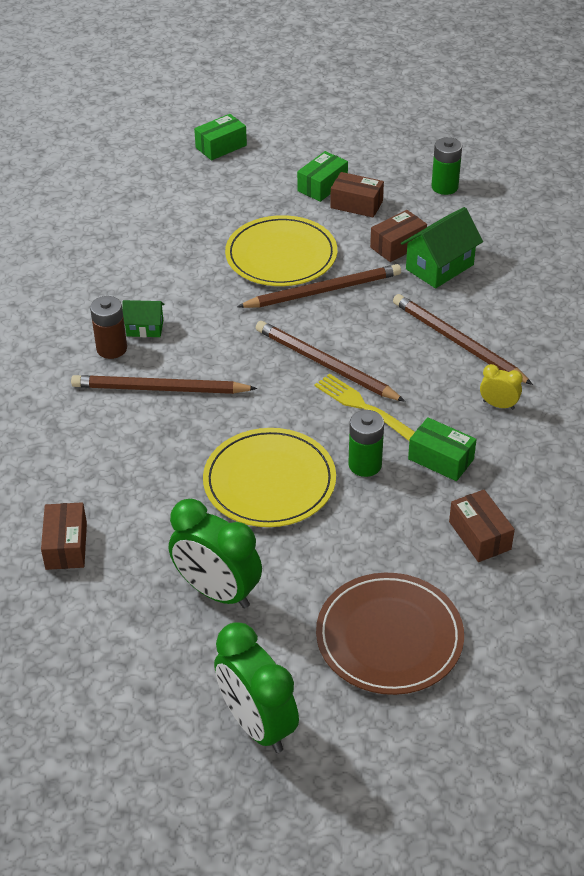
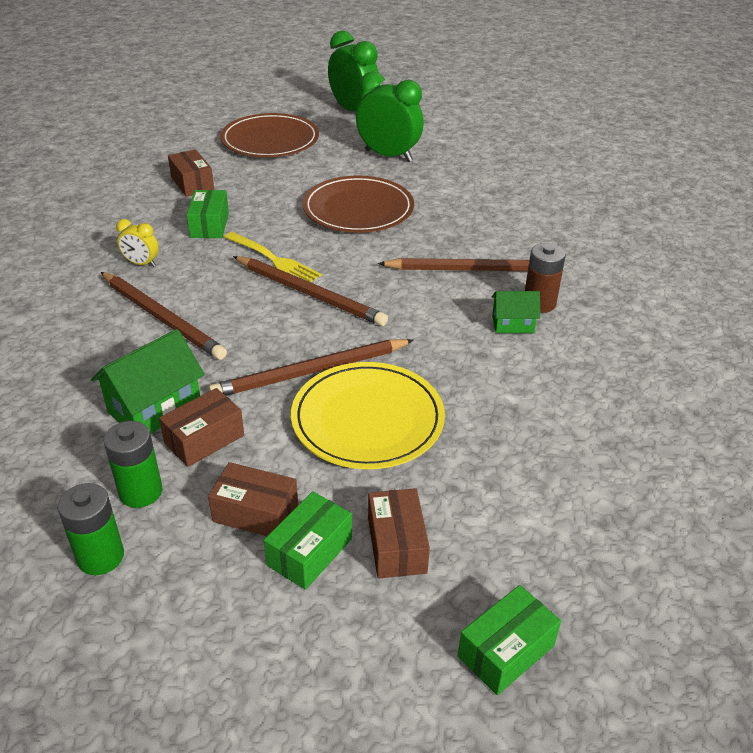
camera: 175 degrees right, 5 degrees down
brown box [41,502,87,570] -> brown box moved to [368,488,430,578]
yellow plate [203,428,336,527] -> brown plate [302,176,414,233]
green battery [348,410,384,477] -> green battery moved to [104,421,162,508]
green box [408,417,477,481] -> green box turned 60 degrees clockwise [187,190,229,238]

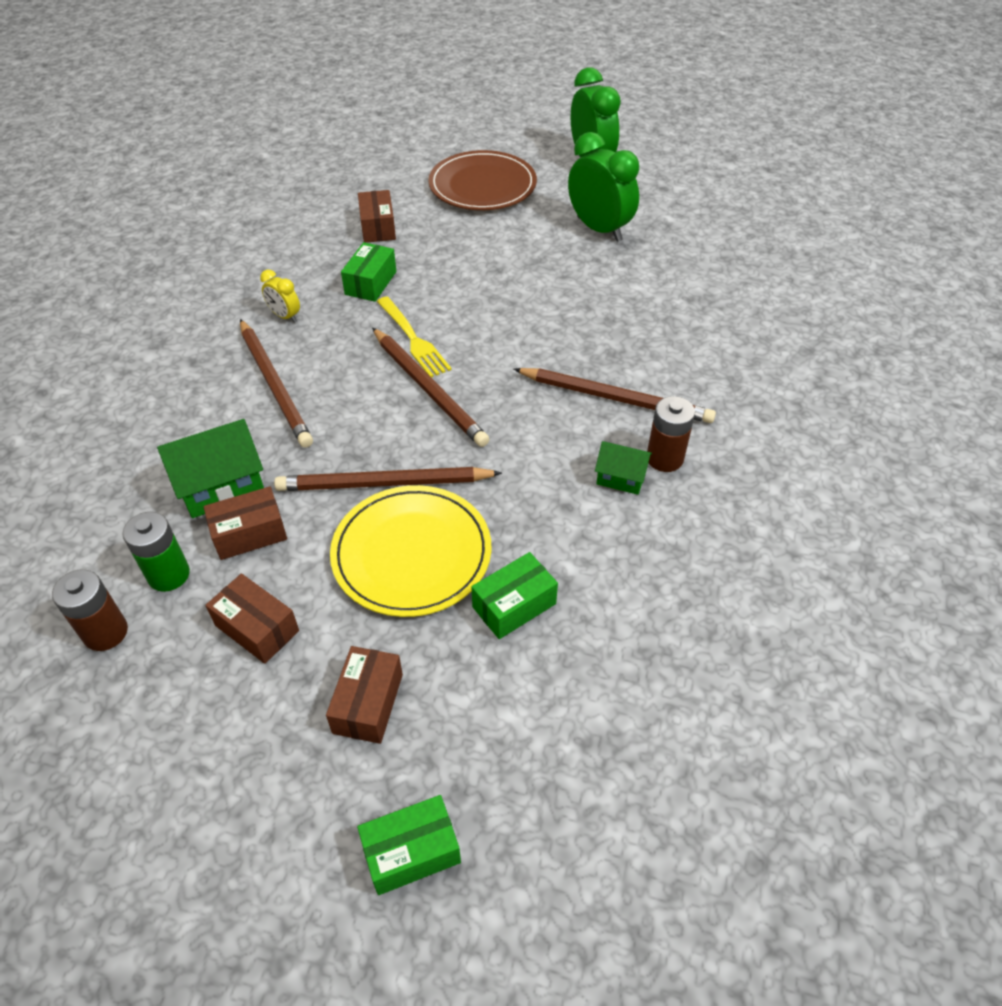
camera: 20 degrees right, 10 degrees up
green battery [57,483,124,575] -> brown battery [52,569,128,651]
green box [264,491,352,590] -> green box moved to [471,552,558,639]
brown plate [302,176,414,233] -> none

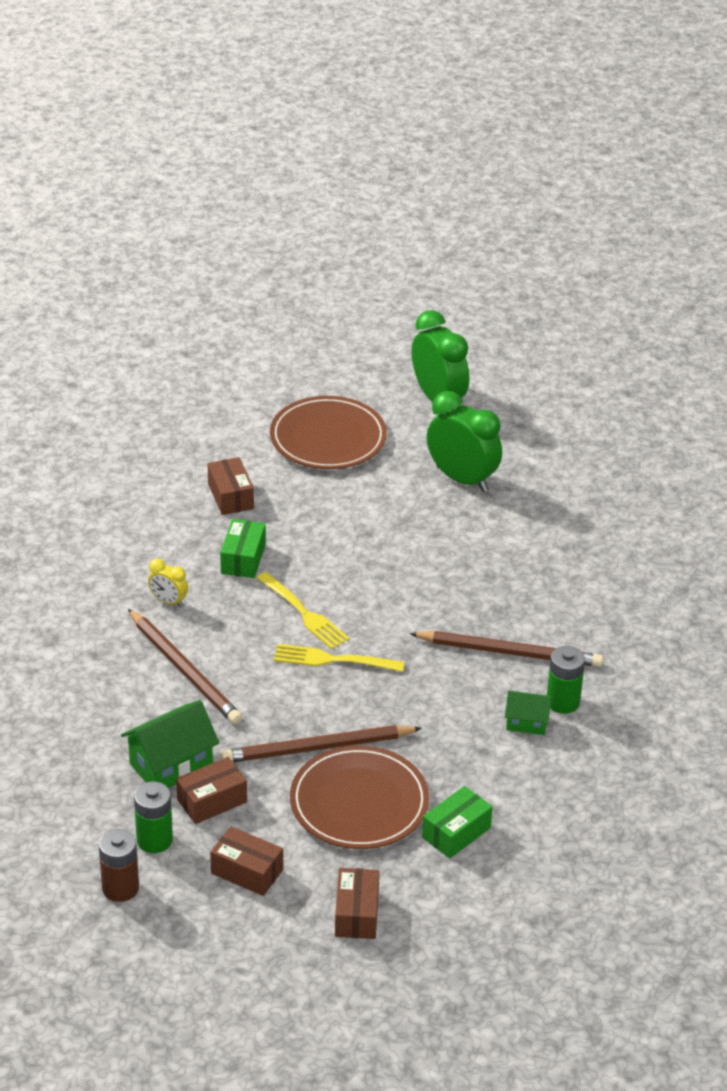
camera: 10 degrees left, 10 degrees down
yellow plate [330,485,491,617] -> brown plate [290,745,429,849]
green box [357,795,461,895] -> none
brown pencil [372,328,490,447] -> yellow fork [274,644,405,672]
brown battery [647,396,695,472] -> green battery [547,646,585,714]

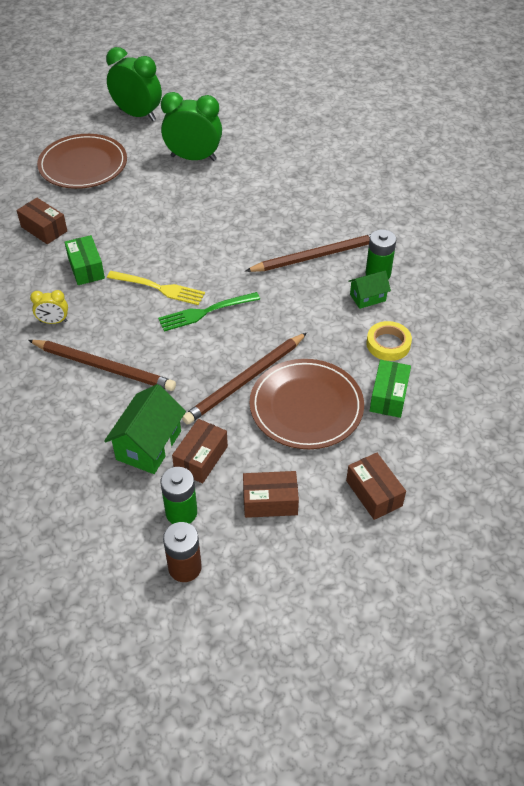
camera: 30 degrees left, 10 degrees up
yellow fork [274,644,405,672] -> green fork [158,292,260,331]
none -> yellow tape [366,321,412,361]

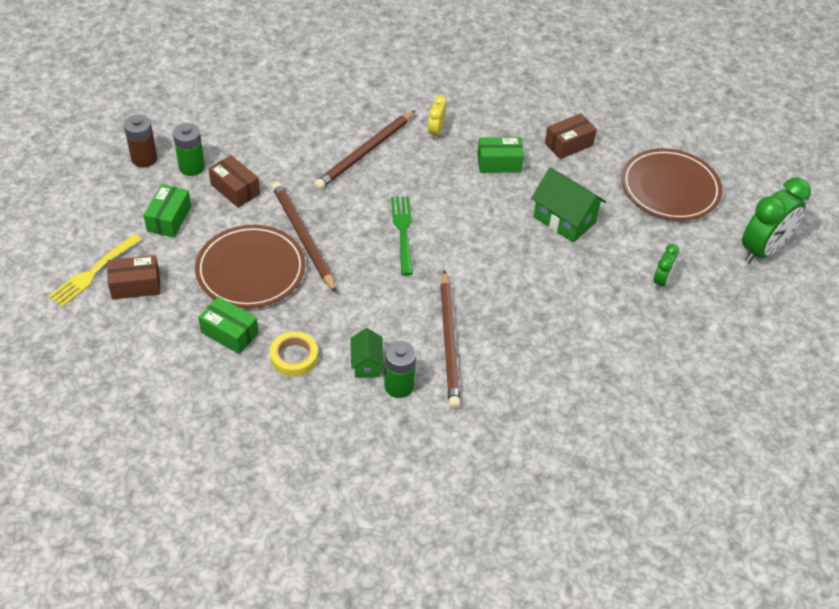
camera: 105 degrees right, 0 degrees up
green house [104,384,186,474] -> green house moved to [531,168,606,243]
yellow fork [107,271,205,305] -> yellow fork moved to [48,234,142,307]
green clock [161,92,222,161] -> green clock [653,244,679,290], size x0.49
brown box [243,471,299,518] -> green box [143,184,191,238]

